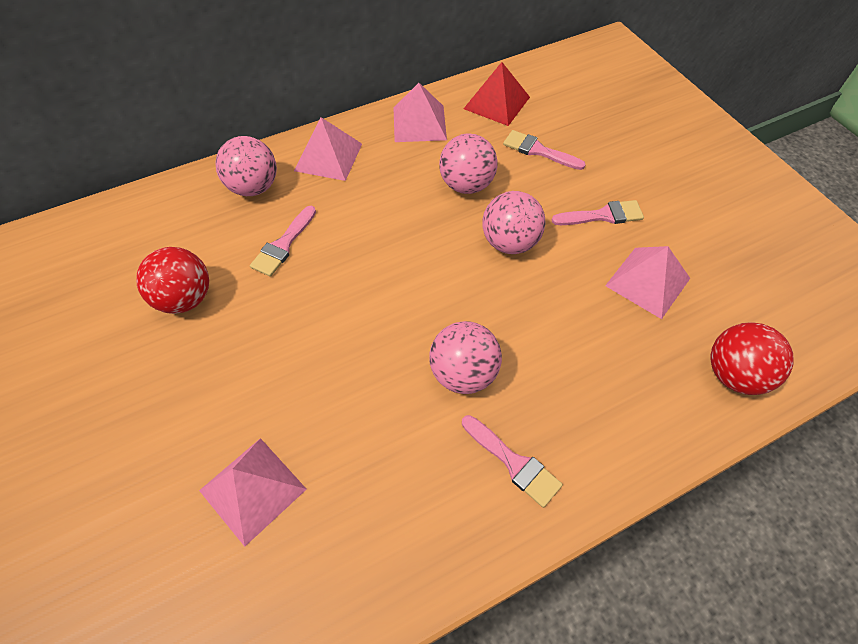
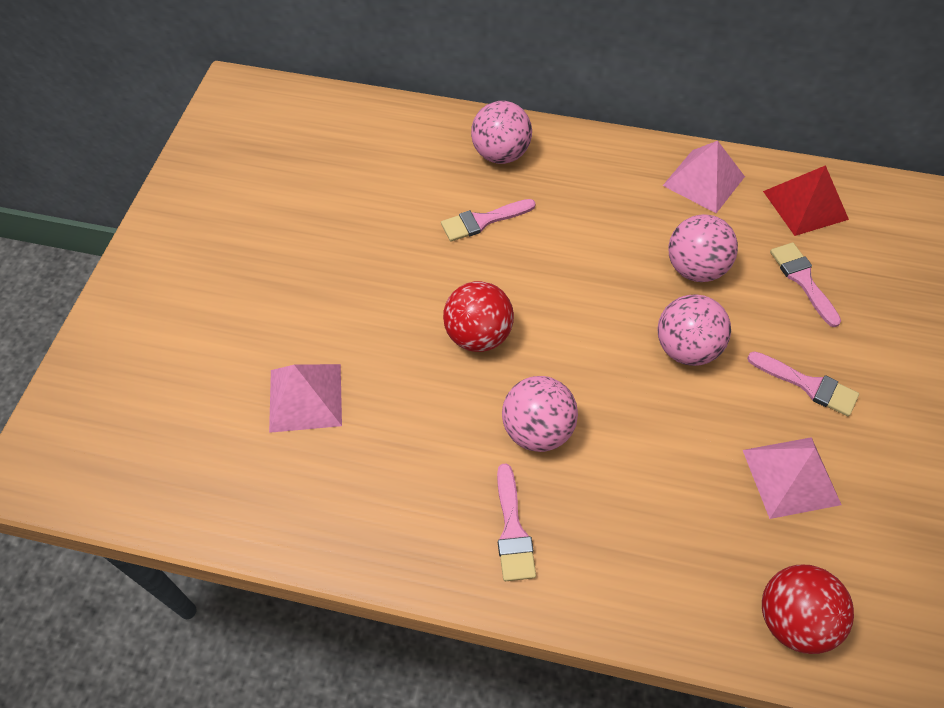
camera: 40 degrees right, 0 degrees up
red ball [136,247,209,314] -> red ball moved to [443,281,514,352]
pink pyramid [294,117,362,181] -> none

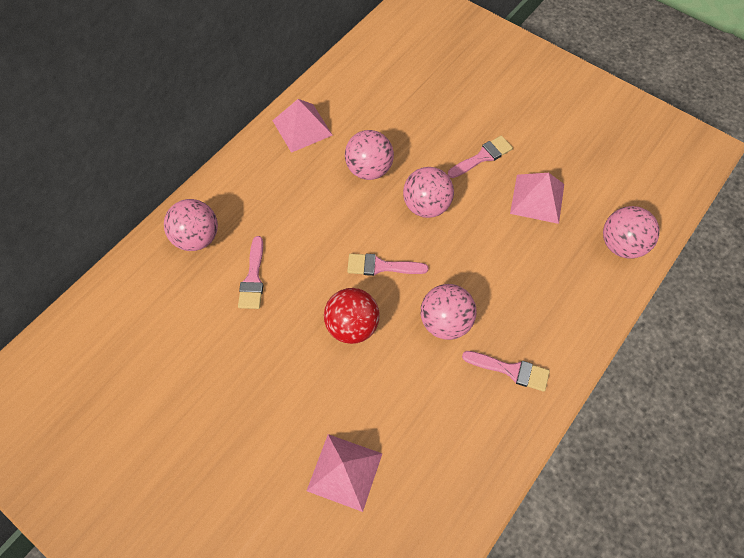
camera: 65 degrees left, 5 degrees up
red ball [762,565,854,654] -> pink ball [603,206,659,259]
red pyramid [763,165,849,236] -> none
pink brush [770,242,841,327] -> pink brush moved to [347,254,428,276]

